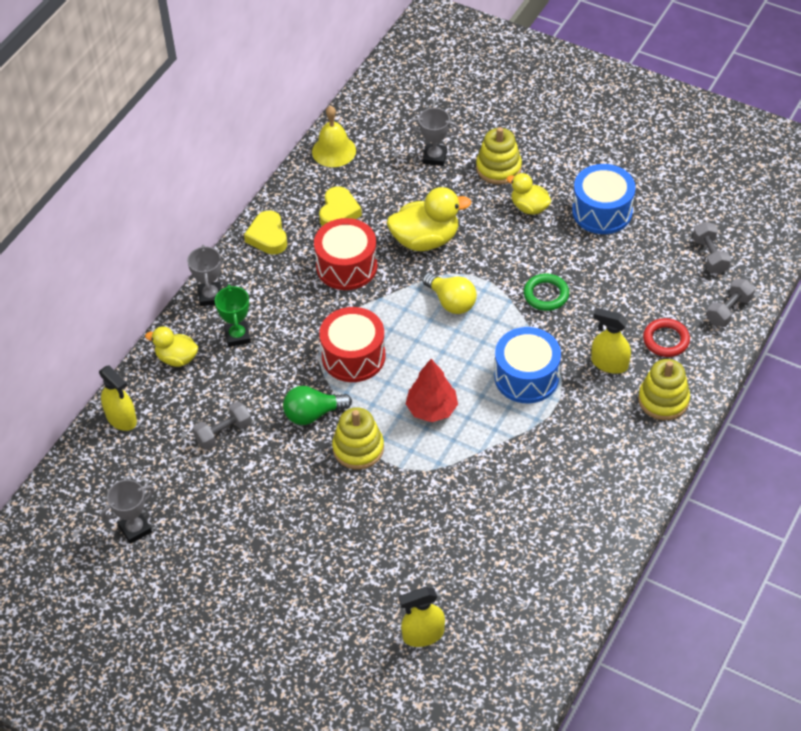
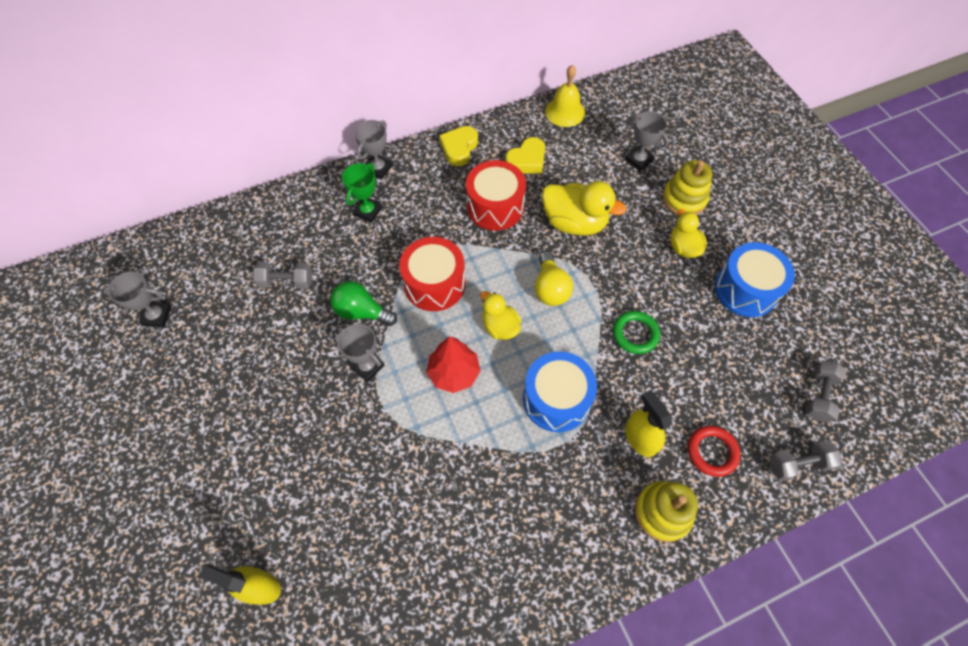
camera: 35 degrees right, 10 degrees up
yellow spray bottle [99,366,137,431] -> none
yellow duck [145,326,198,367] -> yellow duck moved to [481,291,522,340]
yellow stacking toy [332,407,384,470] -> grey trophy [337,324,385,382]

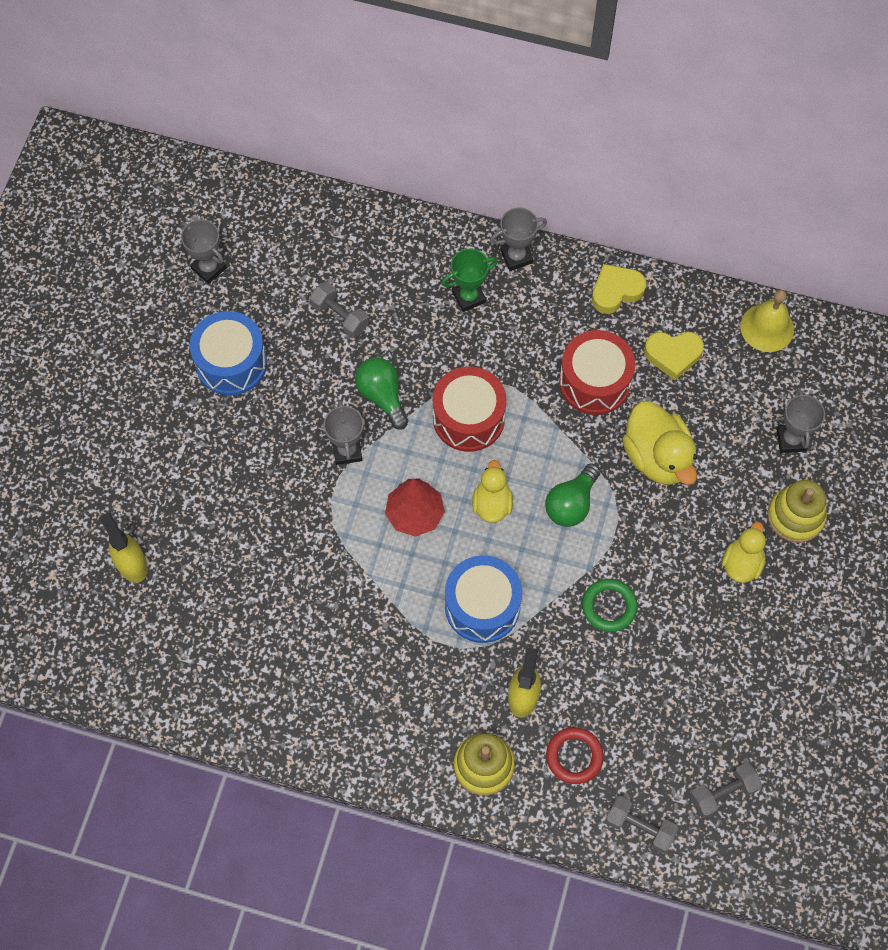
camera: 40 degrees right, 5 degrees up
yellow light bulb [535,251,573,306] -> green light bulb [545,463,601,527]
blue drum [715,242,795,317] -> blue drum moved to [190,311,267,396]

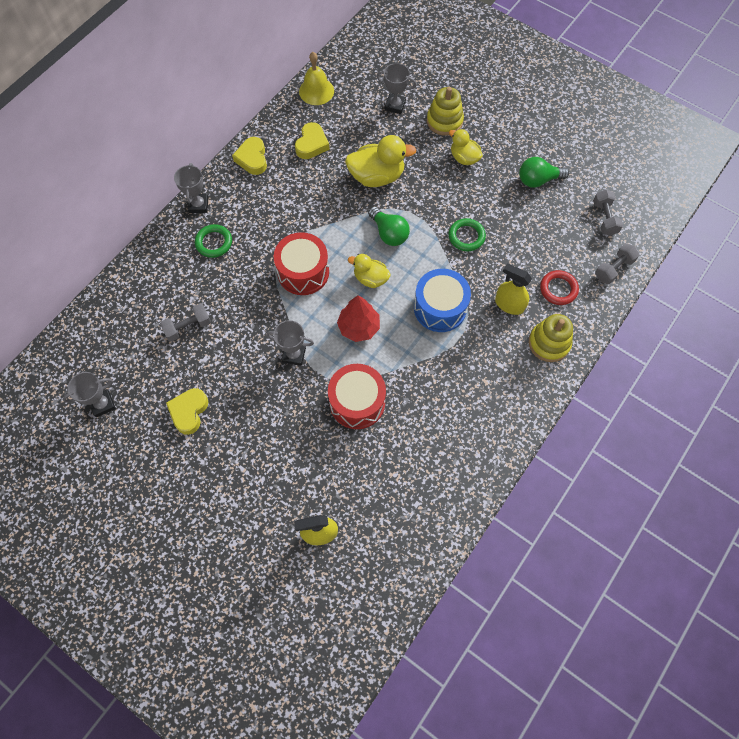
camera: 70 degrees left, 0 degrees up
blue drum [190,311,267,396] -> yellow heart [166,388,208,435]
green light bulb [355,357,408,430] -> green light bulb moved to [519,157,569,188]
green trophy [442,249,498,312] -> green ring [195,224,232,258]
red drum [559,330,636,415] -> red drum moved to [328,364,386,429]

